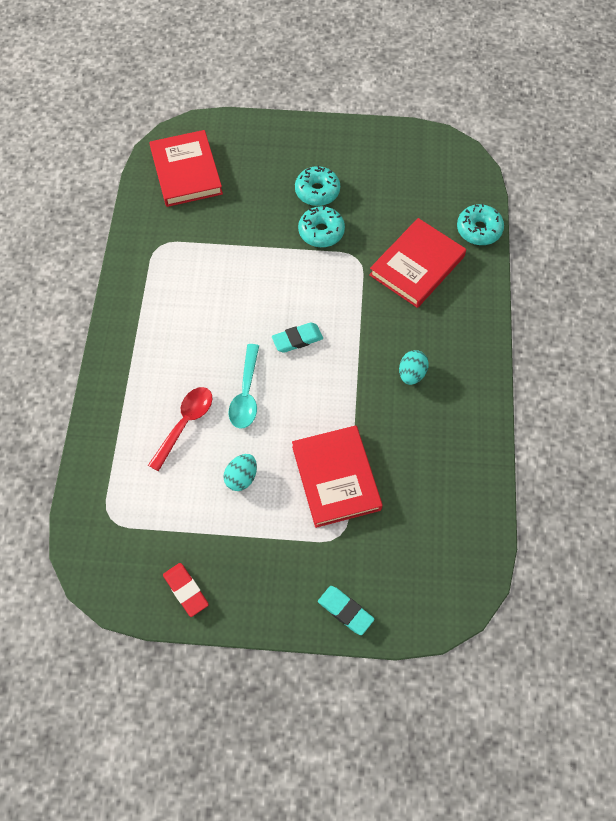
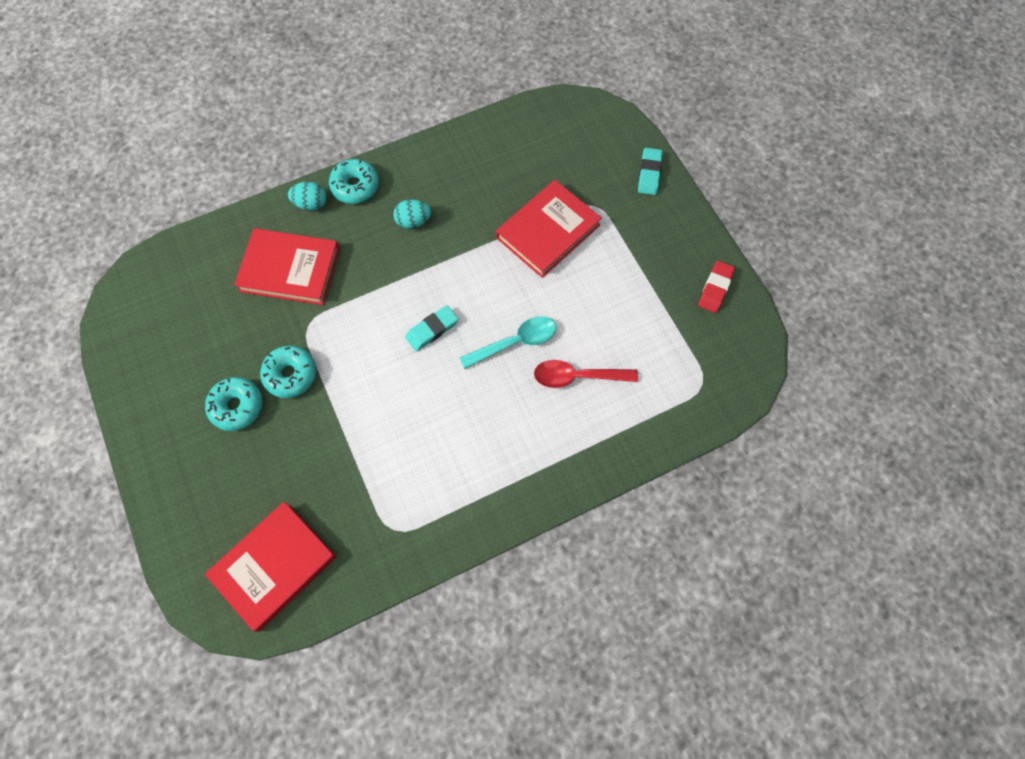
camera: 120 degrees left, 5 degrees up
turquoise egg [223,454,257,491] -> turquoise egg moved to [288,182,327,211]
turquoise eraser [272,322,323,353] -> turquoise eraser turned 75 degrees counterclockwise [405,305,458,351]
turquoise donut [457,203,504,245] -> turquoise donut moved to [329,159,379,204]

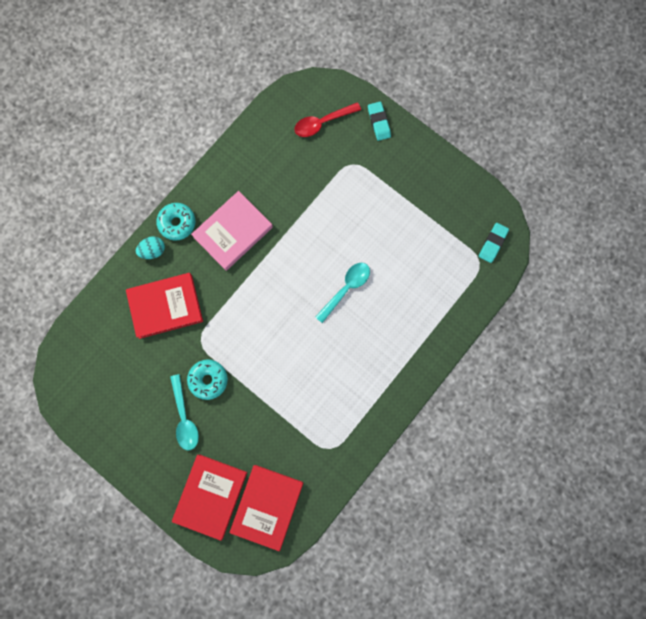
camera: 25 degrees left, 10 degrees up
turquoise donut [205,377,263,431] -> turquoise spoon [170,374,199,450]
turquoise egg [393,200,431,229] -> pink book [191,191,273,271]
turquoise eraser [405,305,458,351] -> turquoise eraser moved to [479,223,509,263]
red book [496,180,602,278] -> red book moved to [172,454,247,541]
red spoon [534,360,638,388] -> red spoon moved to [294,102,361,137]
red eraser [698,261,735,313] -> none

